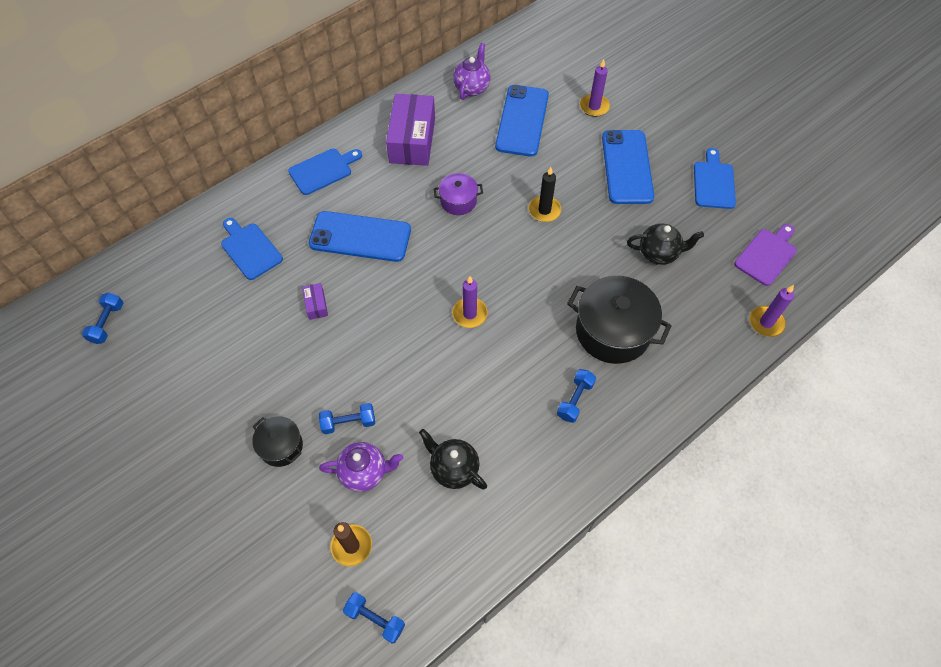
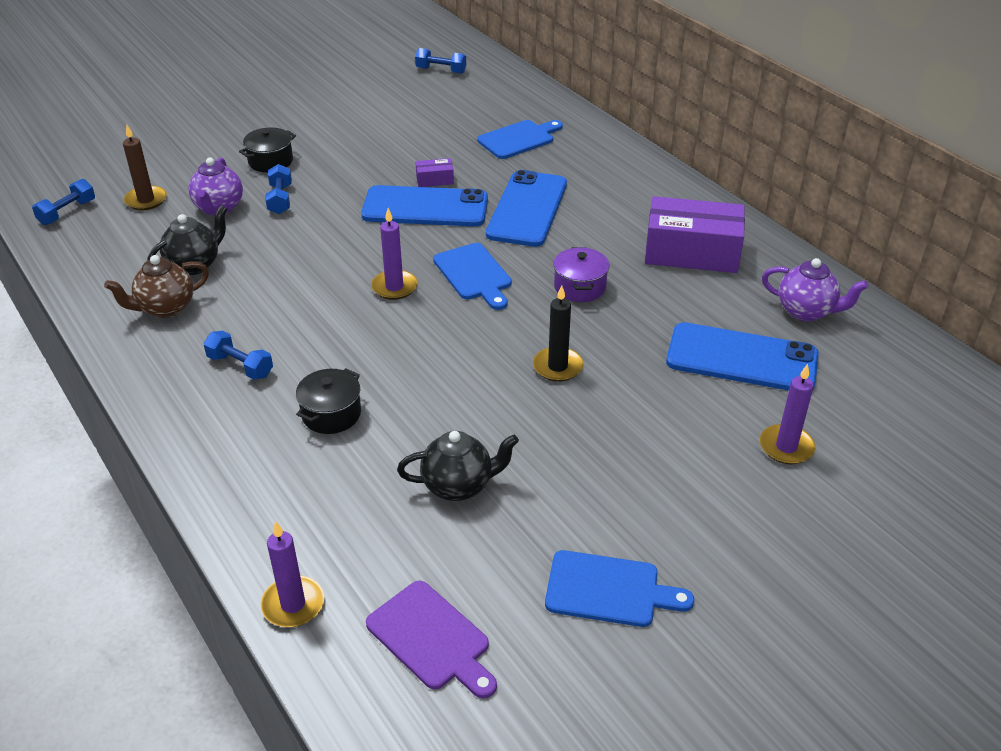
camera: 95 degrees right, 20 degrees down
blue cutting board [288,148,362,195] -> blue cutting board moved to [433,243,512,310]
black pot [567,276,672,364] -> black pot [296,368,361,434], size x0.53
blue phone [602,130,654,204] -> blue phone moved to [361,185,488,227]
black teapot [627,223,704,265] -> black teapot turned 105 degrees counterclockwise [397,431,519,501]
none -> brown teapot [104,255,209,318]

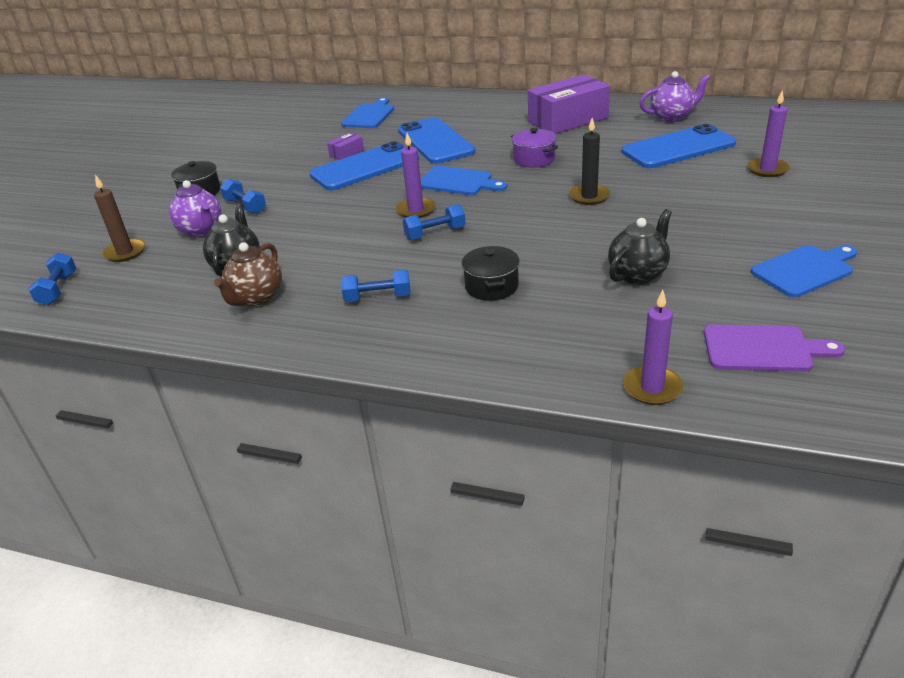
camera: 35 degrees left, 5 degrees down
blue dumbbell [415,48,466,74] -> blue dumbbell moved to [403,204,466,240]

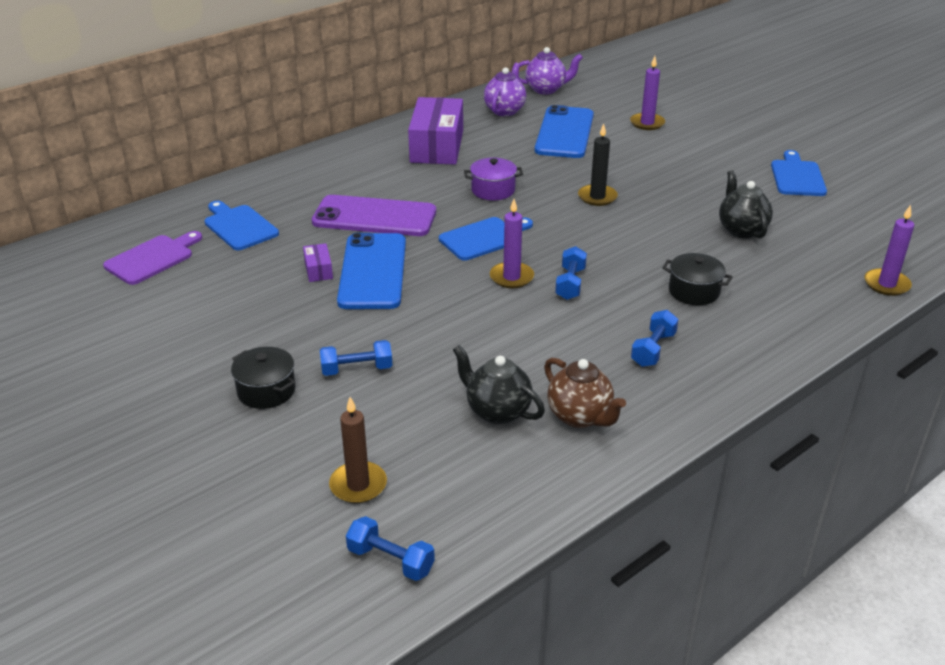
camera: 60 degrees left, 0 degrees up
purple teapot [169,180,222,237] -> purple teapot moved to [519,47,583,94]
blue phone [398,117,475,164] -> purple phone [312,195,436,236]
purple cutting board [704,325,845,372] -> purple cutting board moved to [103,231,202,285]

